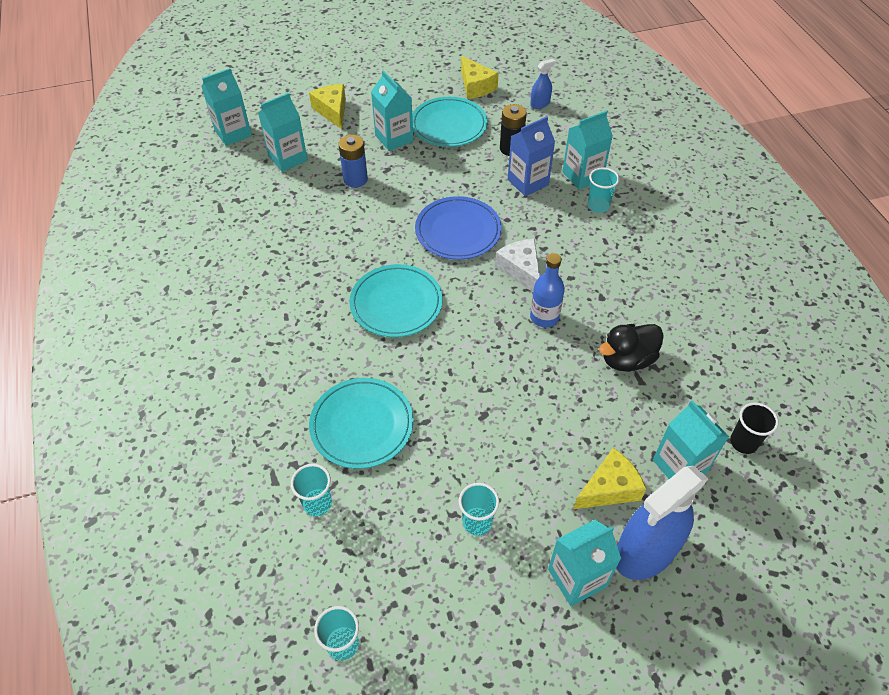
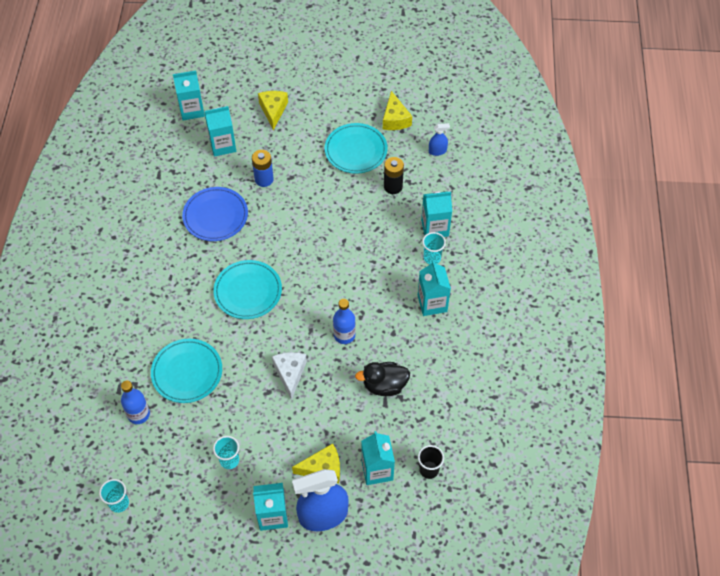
camera: 20 degrees right, 5 degrees up
turquoise cup [291,464,332,516] -> blue bottle [121,381,150,424]
turquoise carton [371,70,413,151] -> turquoise carton moved to [418,260,451,316]
blue plate [415,196,502,260] -> blue plate moved to [182,187,248,241]
white cheese [495,239,540,292] -> white cheese moved to [272,352,307,400]
blue carton [508,116,555,196] -> none

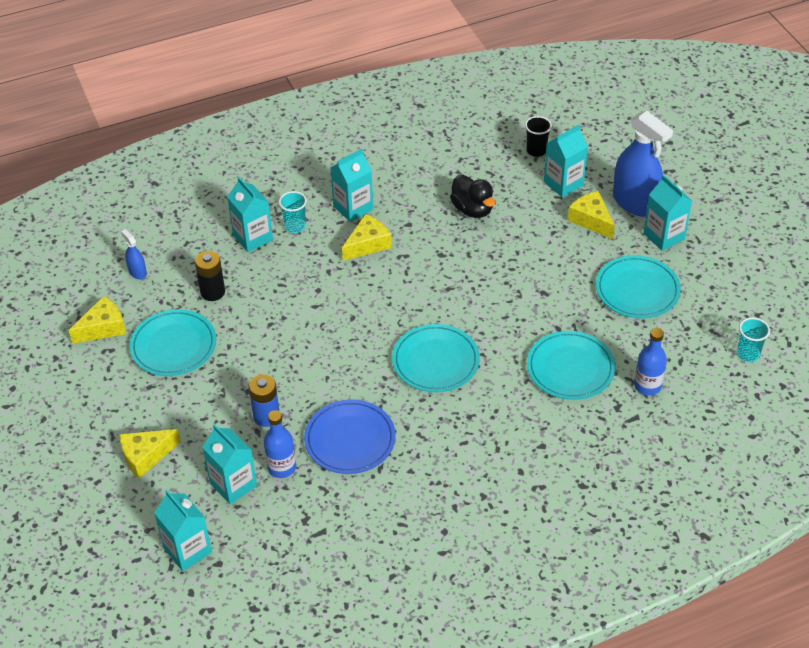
camera: 115 degrees left, 10 degrees down
turquoise cup [213,436,239,469] -> turquoise plate [596,255,681,318]
white cheese [272,352,307,400] -> none
blue bottle [333,299,356,344] -> blue bottle moved to [264,410,296,478]
none -> yellow cheese [342,214,392,261]

